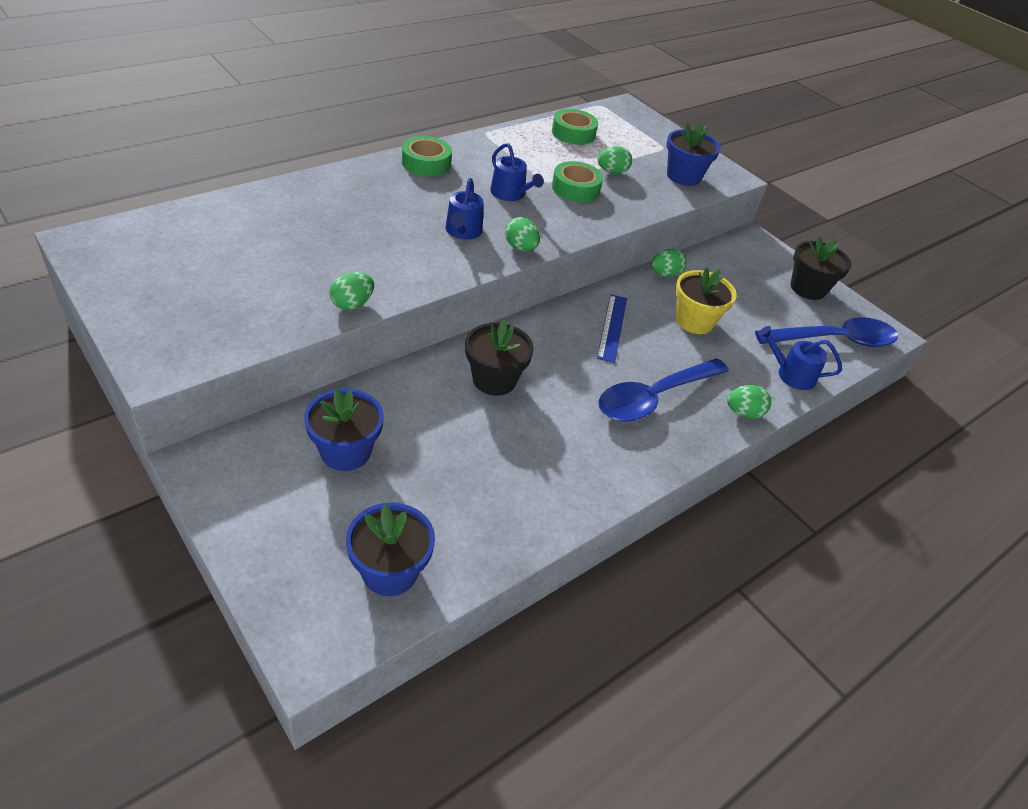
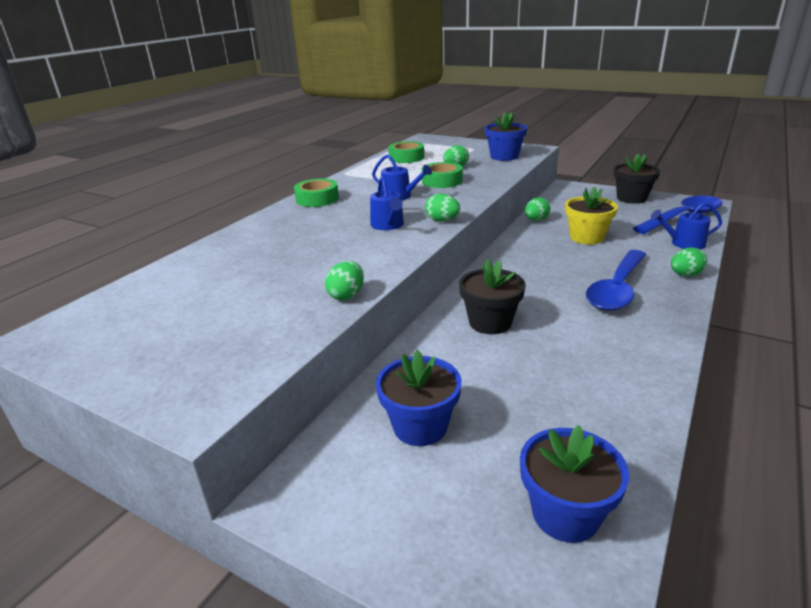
camera: 15 degrees left, 15 degrees down
blue ruler [597,294,627,363] -> none

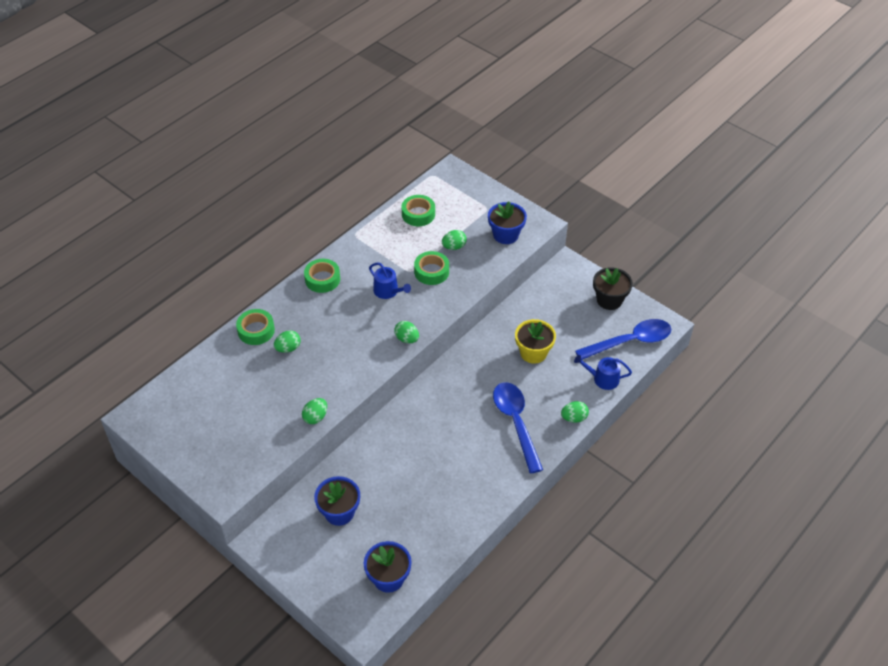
camera: 10 degrees right, 20 degrees up
blue watering can [370,176,404,230] -> none
black flower pot [459,259,526,334] -> none
green egg [525,197,551,221] -> green egg moved to [274,330,301,353]
blue spoon [586,250,647,311] -> blue spoon turned 120 degrees clockwise [493,382,543,473]
none -> green tape [236,309,275,345]

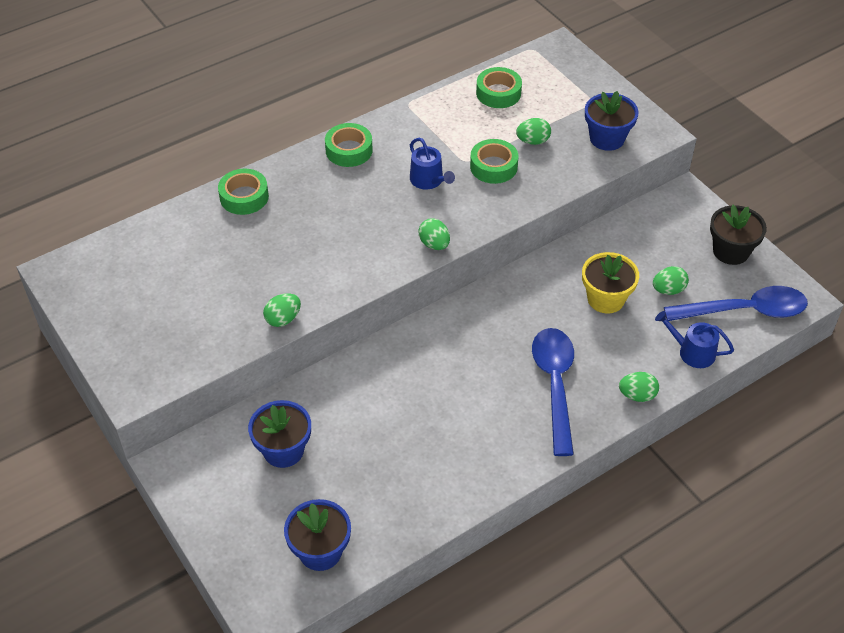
camera: 15 degrees right, 0 degrees up
green egg [274,330,301,353] -> green egg moved to [653,266,689,295]

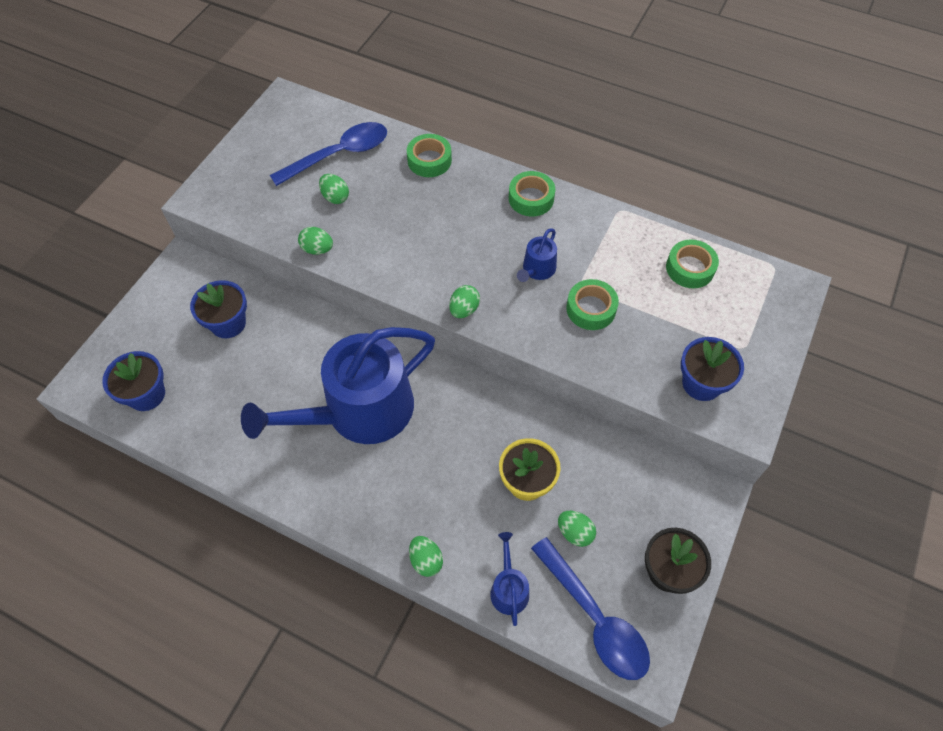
camera: 60 degrees right, 10 degrees up
green egg [516,118,551,145] -> green egg moved to [319,174,349,204]
blue spoon [532,328,574,456] -> blue spoon moved to [270,122,387,186]
none -> blue watering can [241,327,435,444]

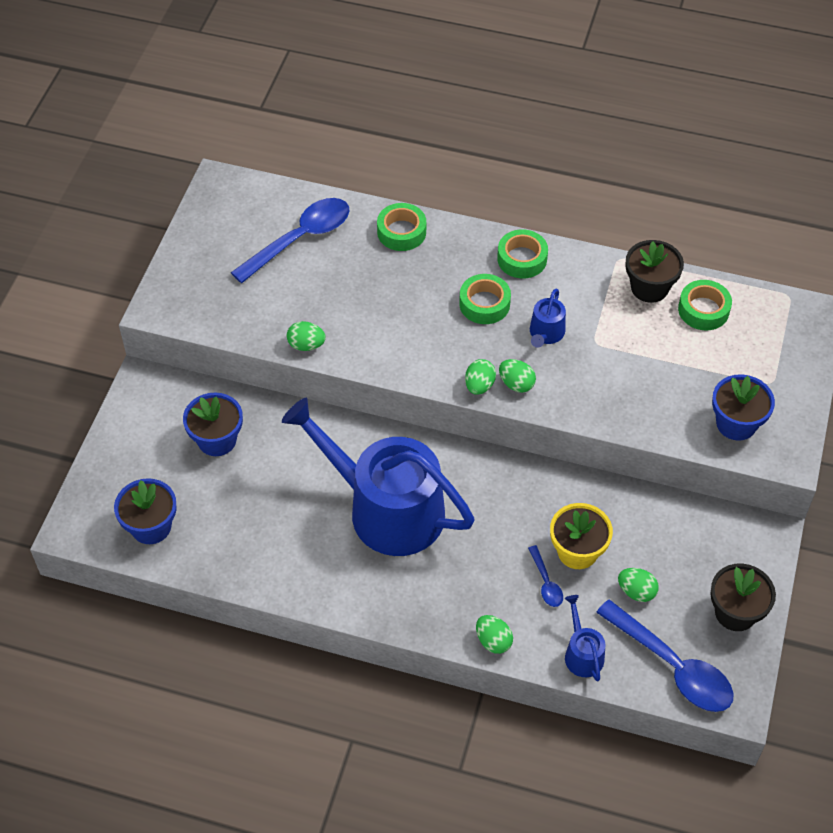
camera: 10 degrees left, 5 degrees down
blue watering can [241,327,435,444] -> blue watering can turned 75 degrees clockwise [282,398,475,556]
green egg [319,174,349,204] -> green egg moved to [499,359,536,393]
green tape [566,279,619,330] -> green tape moved to [459,274,511,324]
none -> blue spoon [528,545,563,607]
none -> black flower pot [626,240,684,303]

